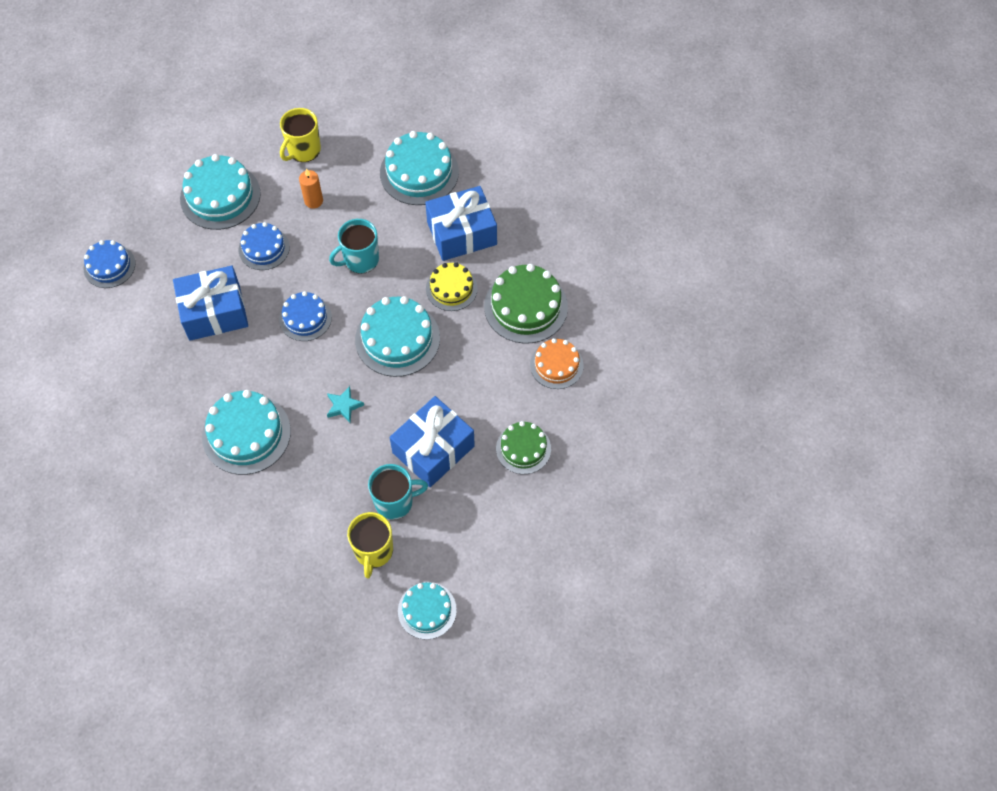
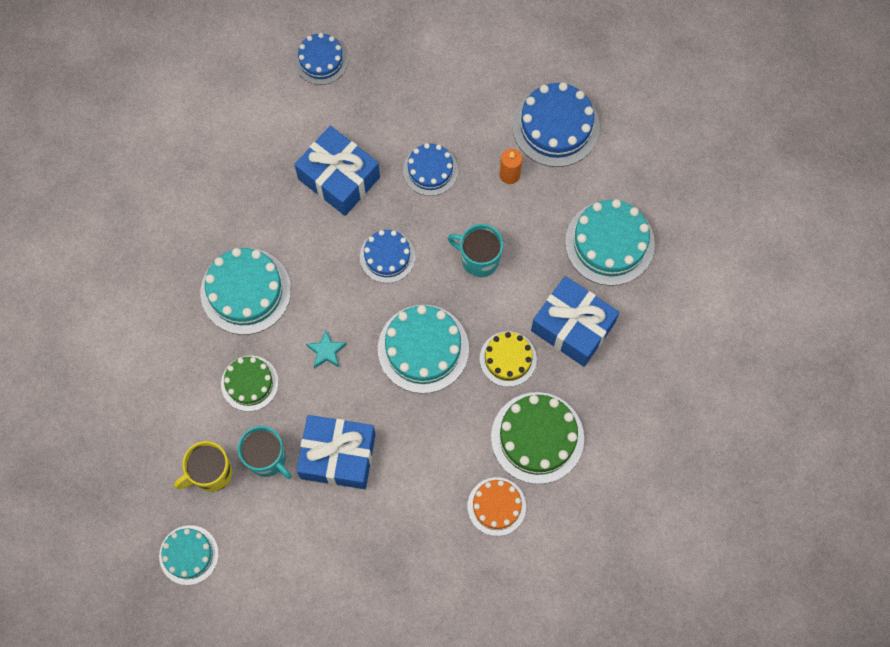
camera: 55 degrees right, 10 degrees up
turquoise cake [180,154,261,230] -> none
yellow mug [280,108,321,162] -> blue cake [513,82,600,167]
green cake [496,421,551,474] -> green cake moved to [221,356,278,412]

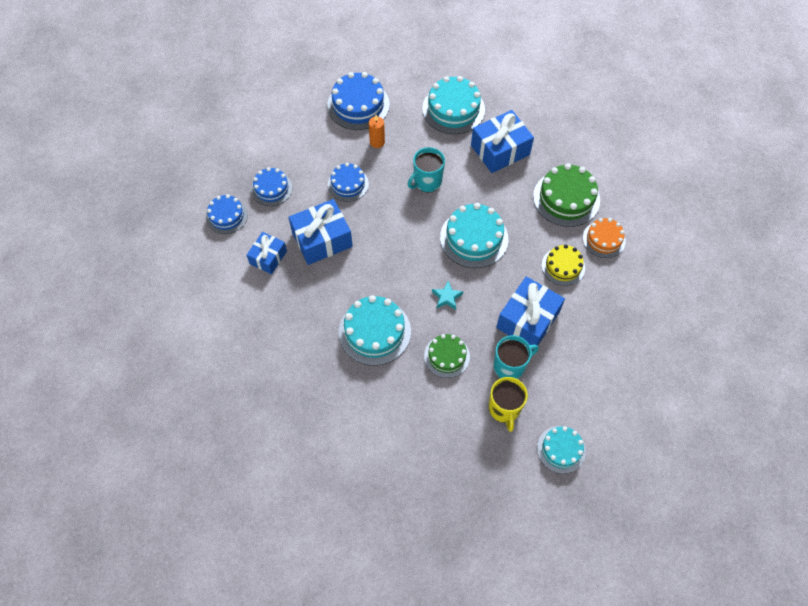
camera: 65 degrees left, 10 degrees down
blue cake [360,230,416,283] -> blue cake moved to [251,167,292,206]
yellow cake [480,331,537,387] -> yellow cake moved to [542,244,585,286]
none -> blue gift [247,232,287,274]

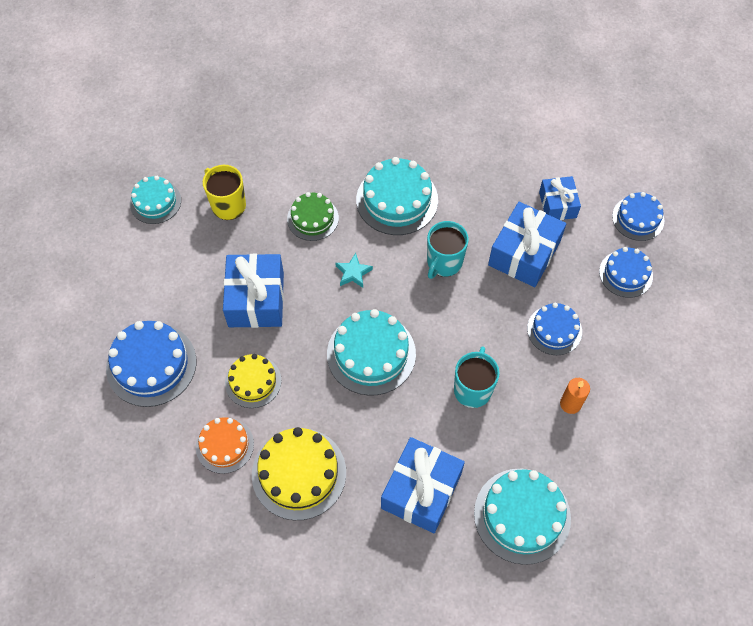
camera: 145 degrees right, 0 degrees up
blue cake [327,72,390,130] -> blue cake moved to [106,321,196,407]
turquoise mug [493,335,539,379] -> turquoise mug moved to [427,221,469,279]
green cake [533,163,600,227] -> yellow cake [252,427,346,520]

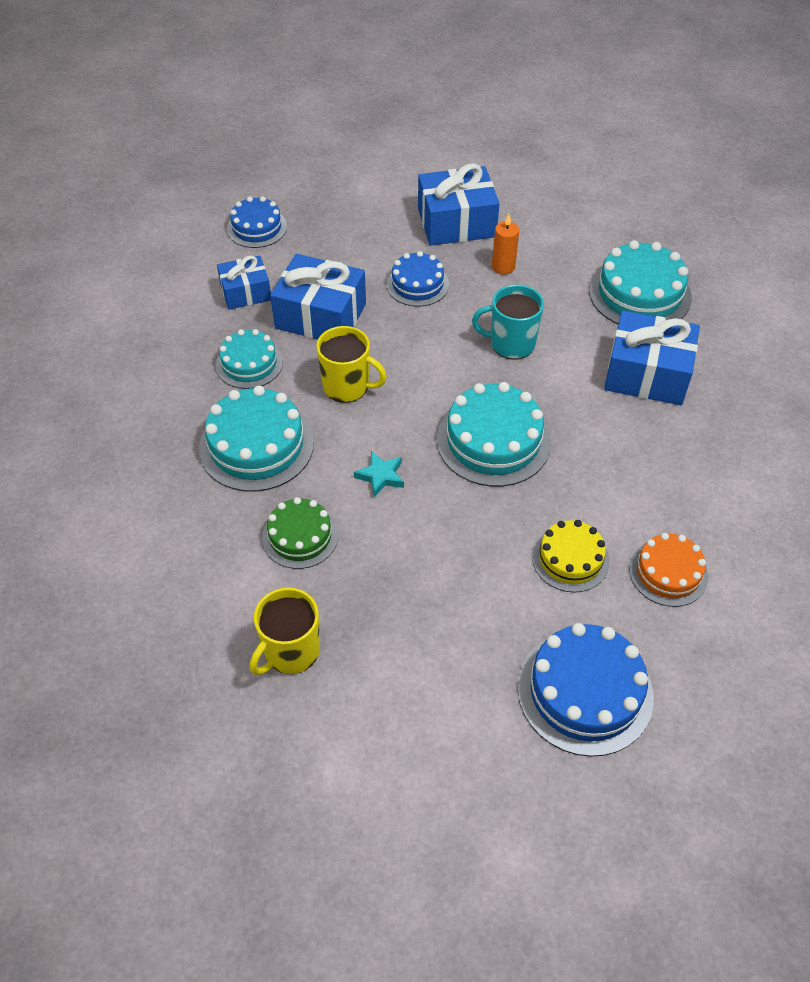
camera: 100 degrees left, 10 degrees down
turquoise cake [130,176,181,224] -> turquoise cake moved to [216,329,283,389]
blue gift [223,254,284,328] -> blue gift moved to [418,163,500,246]
yellow cake [252,427,346,520] -> none
turquoise mug [427,221,469,279] -> yellow mug [316,326,387,403]
blue cake [599,247,653,298] -> none

